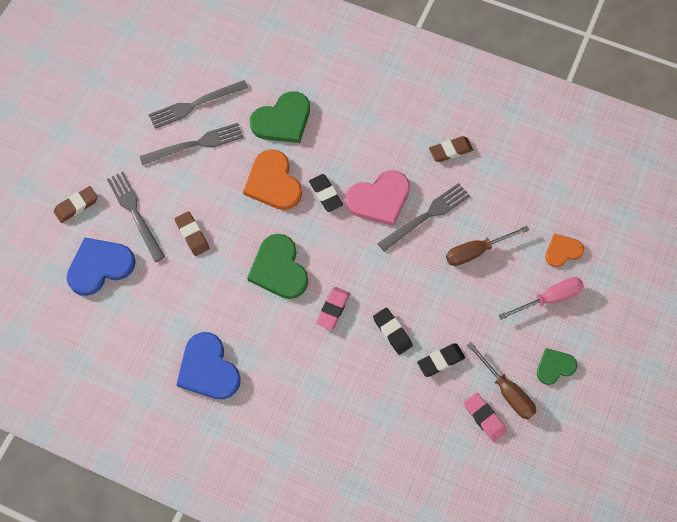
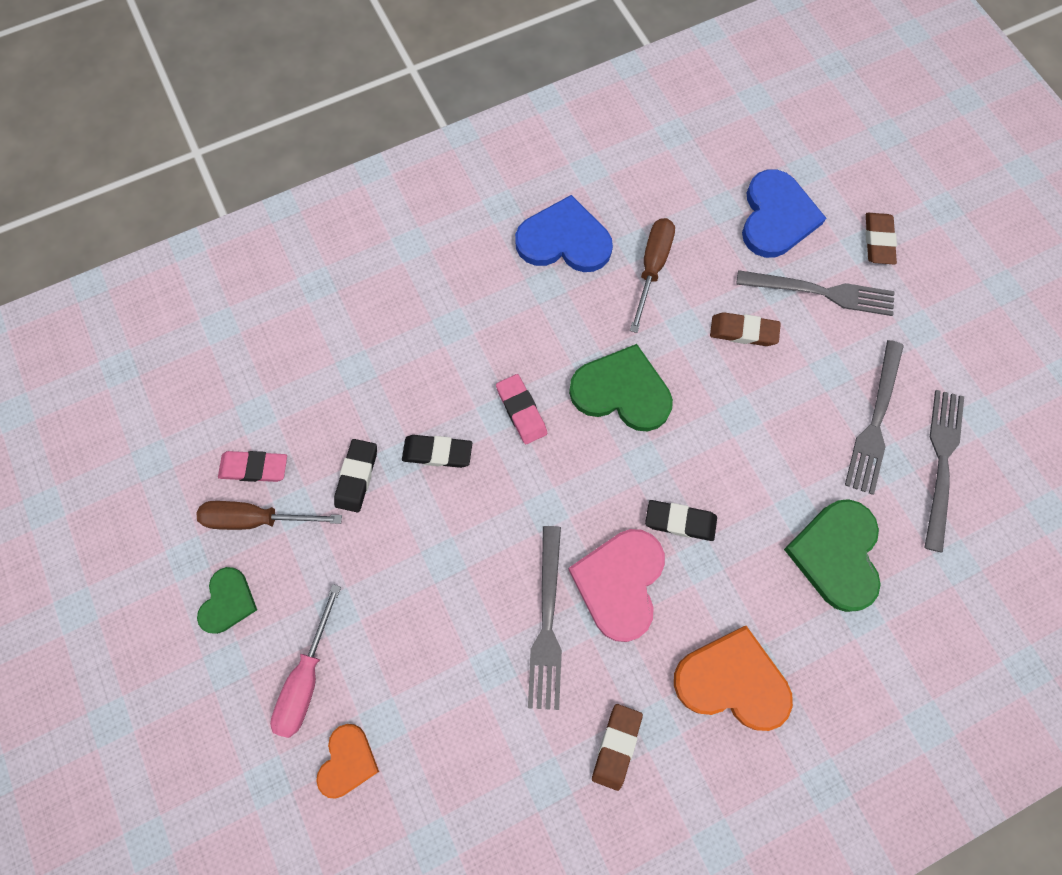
camera: 130 degrees right, 5 degrees up
orange heart [243,149,302,210] -> orange heart moved to [674,626,793,731]
brown screwdriver [446,226,529,266] -> brown screwdriver moved to [630,218,675,333]

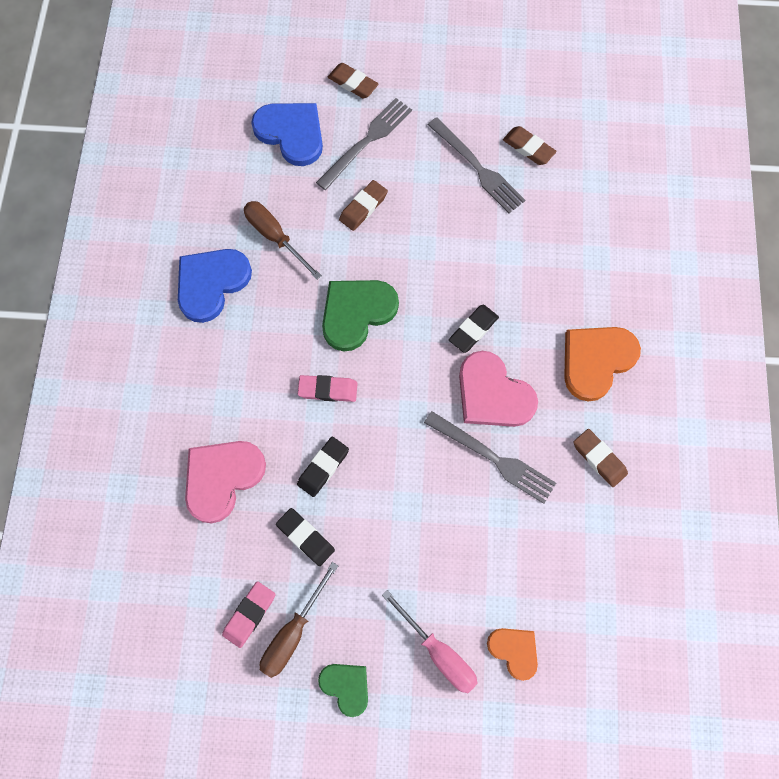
camera: 60 degrees left, 0 degrees up
green heart [784,499,881,612] -> none
grey fork [924,390,964,553] -> brown eraser [503,126,557,165]
none -> pink heart [185,441,266,523]

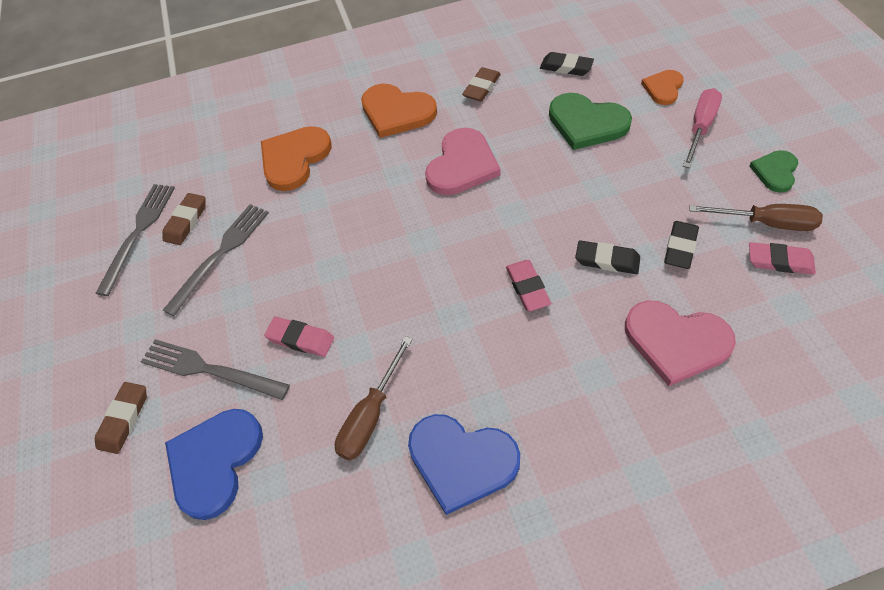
camera: 105 degrees left, 15 degrees down
green heart [322,280,399,351] -> green heart moved to [549,93,632,150]
brown eraser [339,180,388,231] -> pink eraser [264,317,334,357]
grey fork [424,411,556,504] -> grey fork moved to [95,184,175,296]
black eraser [449,305,499,353] -> black eraser moved to [540,52,594,76]
none -> orange heart [261,126,332,191]

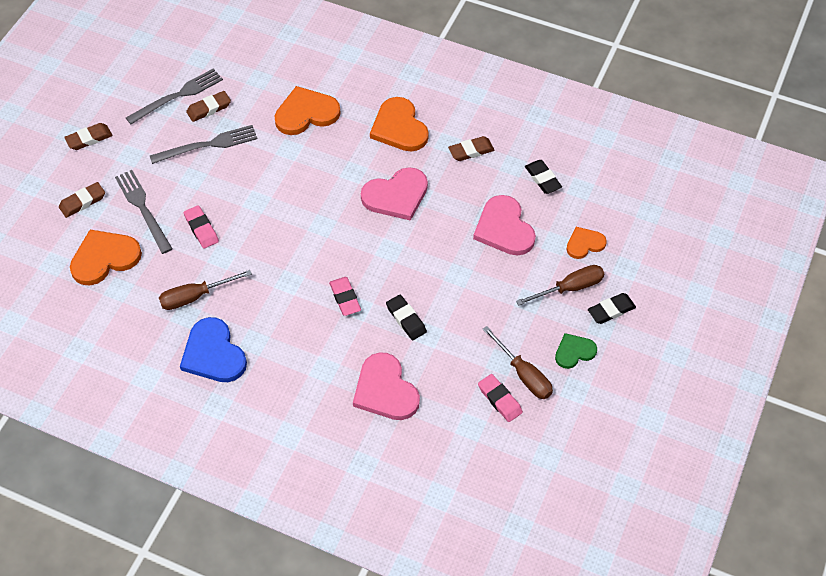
camera: 35 degrees right, 0 degrees up
blue heart [165,409,263,520] -> orange heart [70,230,142,285]
pink eraser [506,260,551,311] -> pink eraser turned 45 degrees counterclockwise [329,277,361,316]
green heart [549,93,632,150] -> pink heart [473,195,536,255]
black eraser [664,221,699,269] -> black eraser moved to [588,293,636,324]
pink screwdriver [683,88,722,168] -> brown screwdriver [516,265,604,306]
none -> brown eraser [64,123,113,150]

